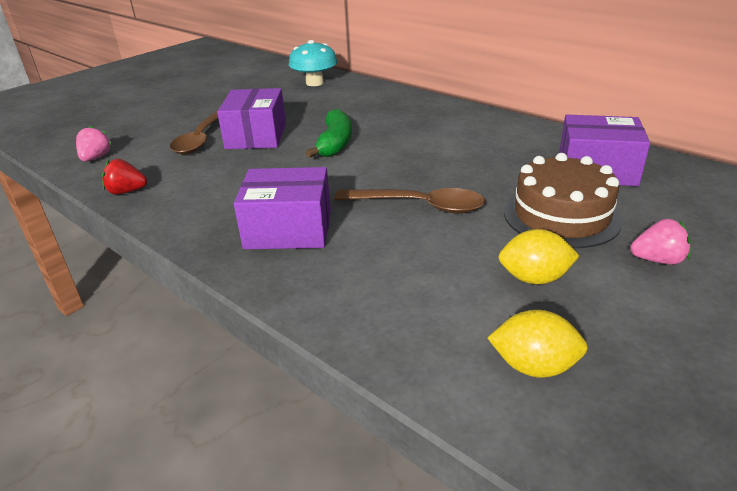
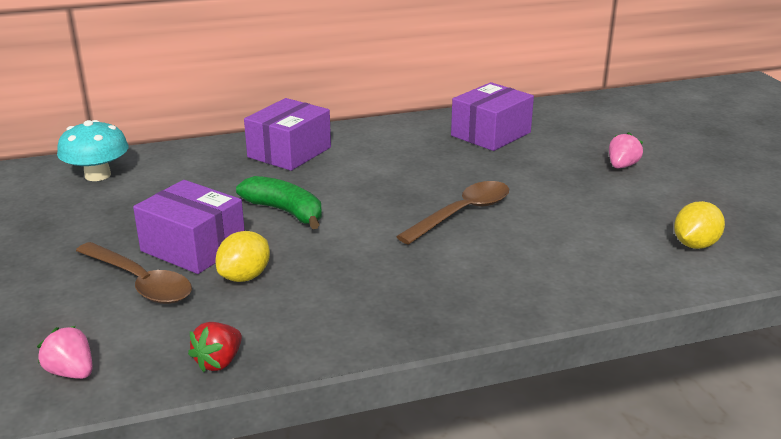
camera: 60 degrees left, 5 degrees down
purple box [234,167,331,249] -> purple box moved to [244,98,331,171]
yellow lemon [498,229,580,284] -> yellow lemon moved to [215,231,270,282]
brown cake [504,153,623,248] -> none

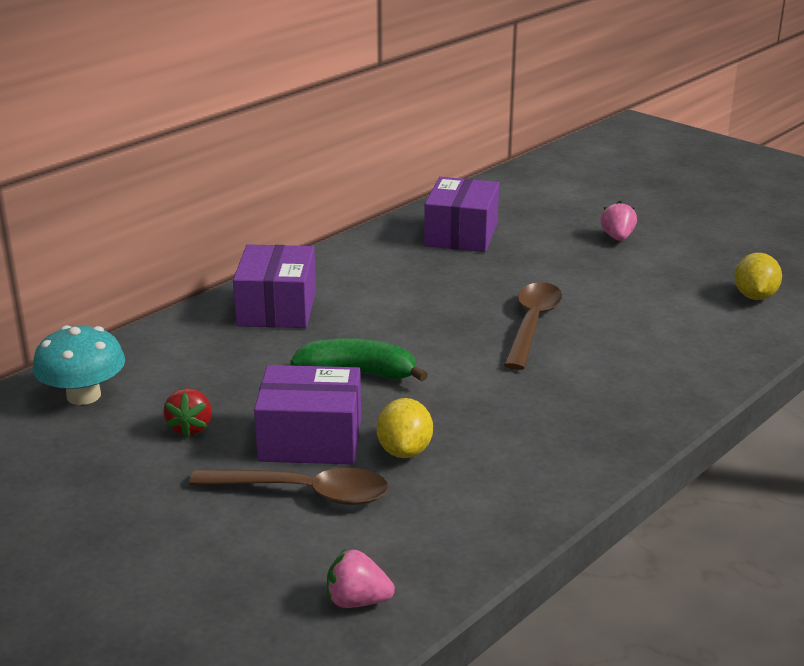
camera: 30 degrees left, 0 degrees up
red strawberry [188,322,242,372] -> red strawberry moved to [163,388,212,438]

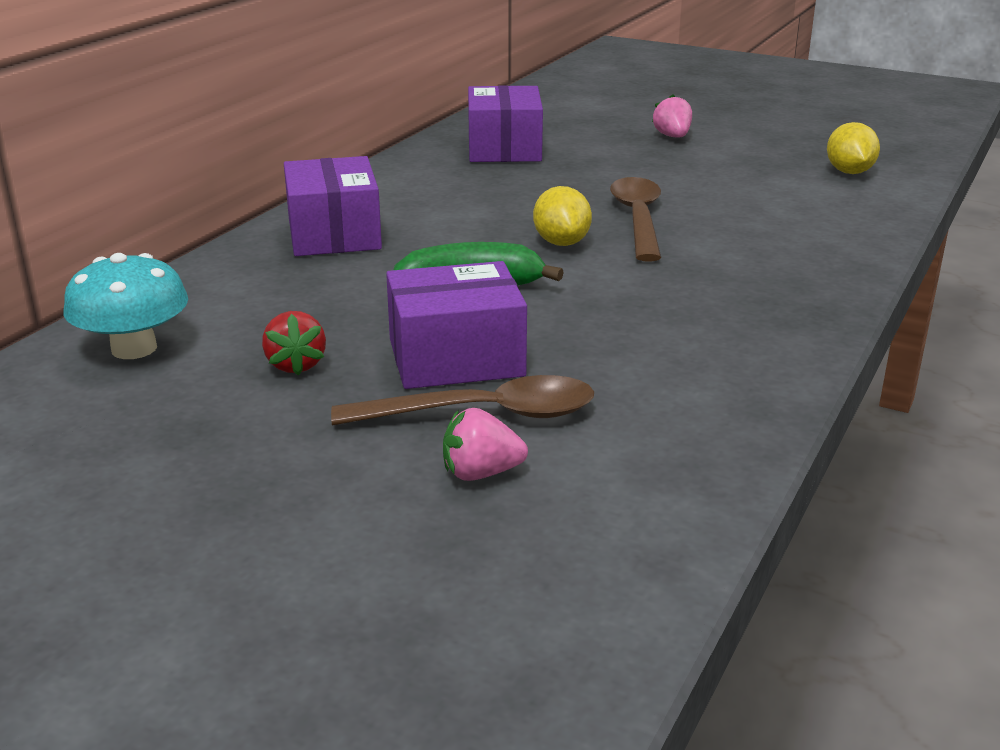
camera: 15 degrees left, 0 degrees up
pink strawberry [327,549,395,608] -> pink strawberry moved to [443,408,528,481]
yellow lemon [377,398,433,458] -> yellow lemon moved to [533,186,592,246]

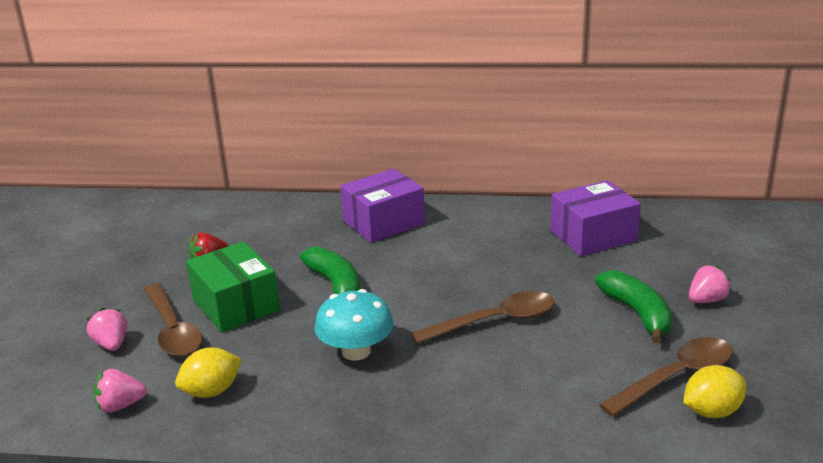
camera: 70 degrees right, 0 degrees up
turquoise mushroom [64,253,188,359] -> turquoise mushroom moved to [314,289,394,361]
purple box [386,261,527,389] -> green box [186,241,280,332]
yellow lemon [533,186,592,246] -> yellow lemon moved to [175,347,242,398]
none -> pink strawberry [93,369,147,412]
none -> green banana [595,270,673,344]
none -> brown spoon [599,337,733,417]

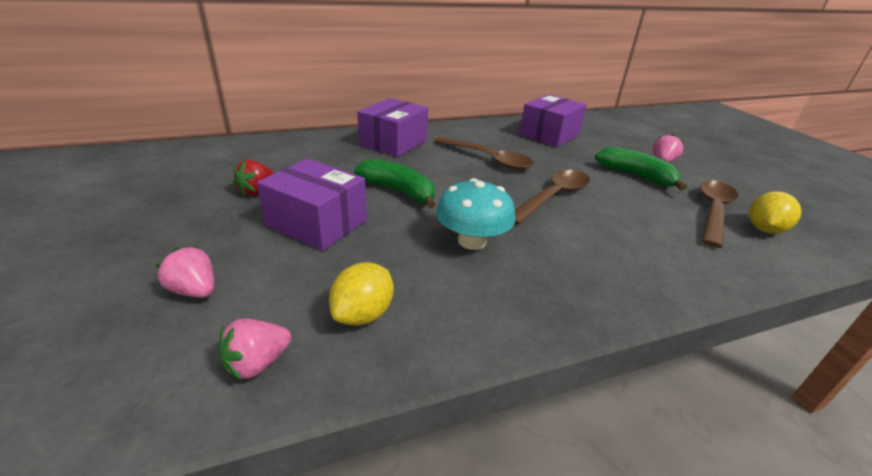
camera: 30 degrees left, 5 degrees up
brown spoon [144,283,202,357] -> brown spoon moved to [434,137,534,170]
green box [186,241,280,332] -> purple box [257,159,367,251]

